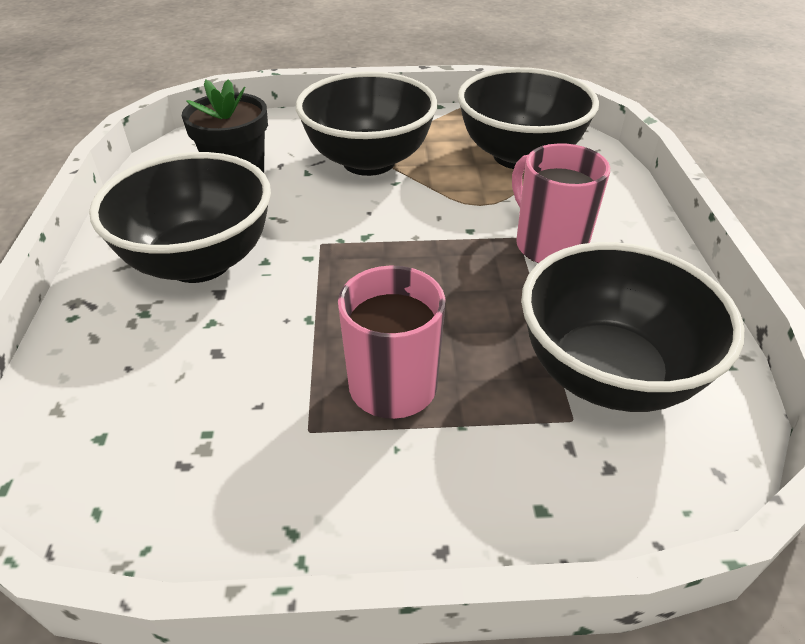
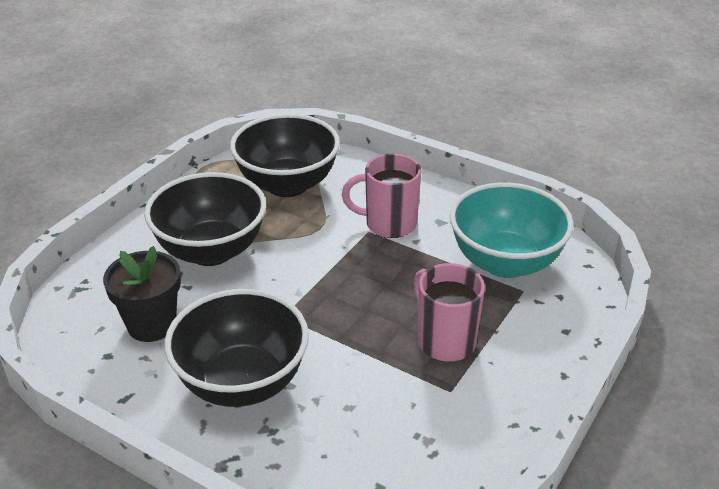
camera: 55 degrees left, 5 degrees down
black bowl [521,242,744,412] -> turquoise bowl [450,182,574,278]

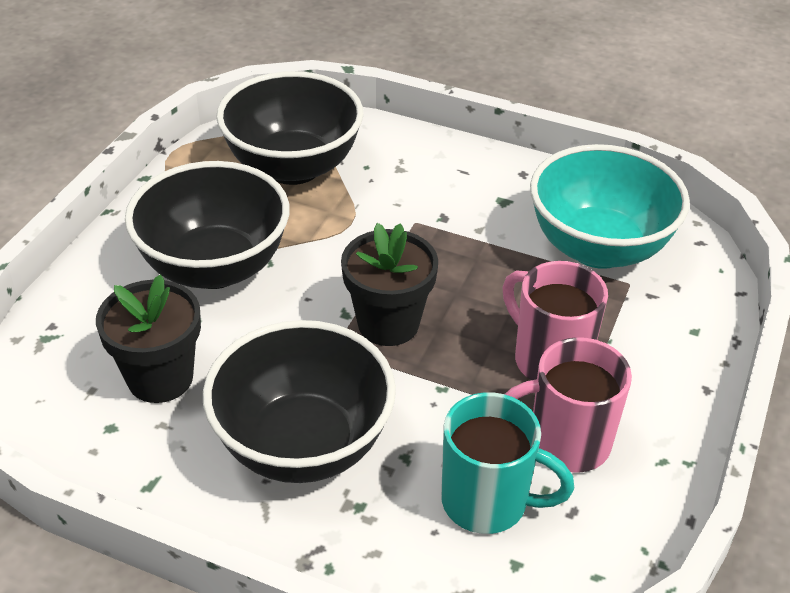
camera: 10 degrees left, 5 degrees up
pink mug [342,154,421,238] -> pink mug moved to [505,337,632,473]
none -> black flower pot [341,223,438,346]
none -> turquoise mug [441,392,574,534]

